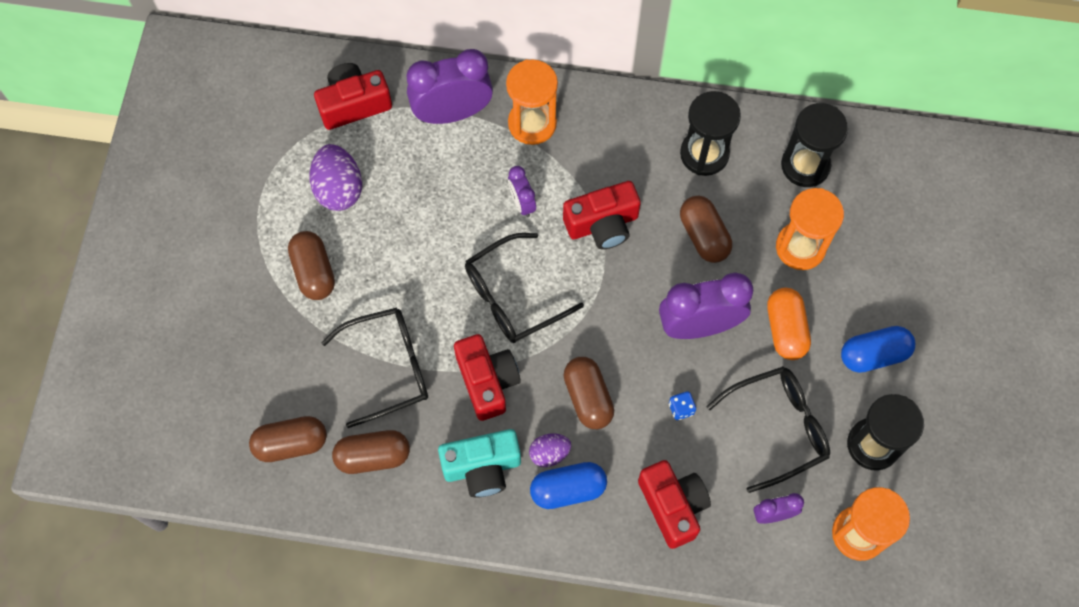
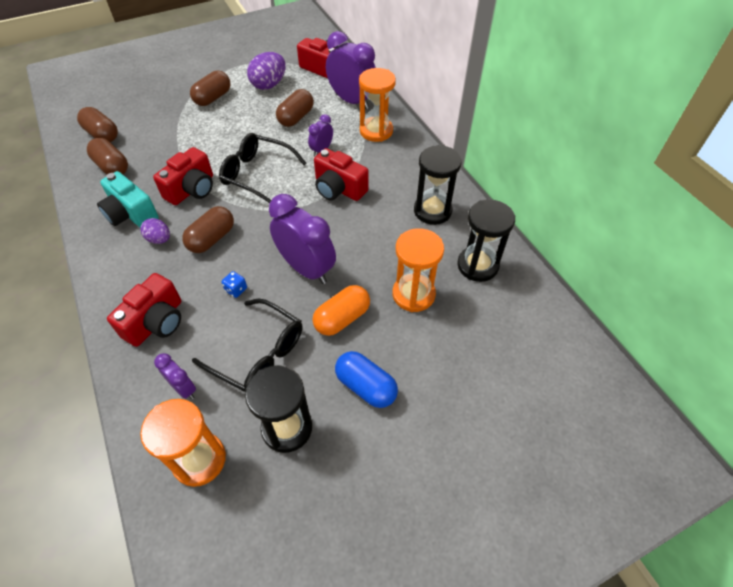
camera: 55 degrees right, 15 degrees down
black glasses [321,308,428,428] -> none
blue capsule [530,462,607,509] -> none
brown capsule [680,196,732,263] -> brown capsule moved to [276,89,314,127]

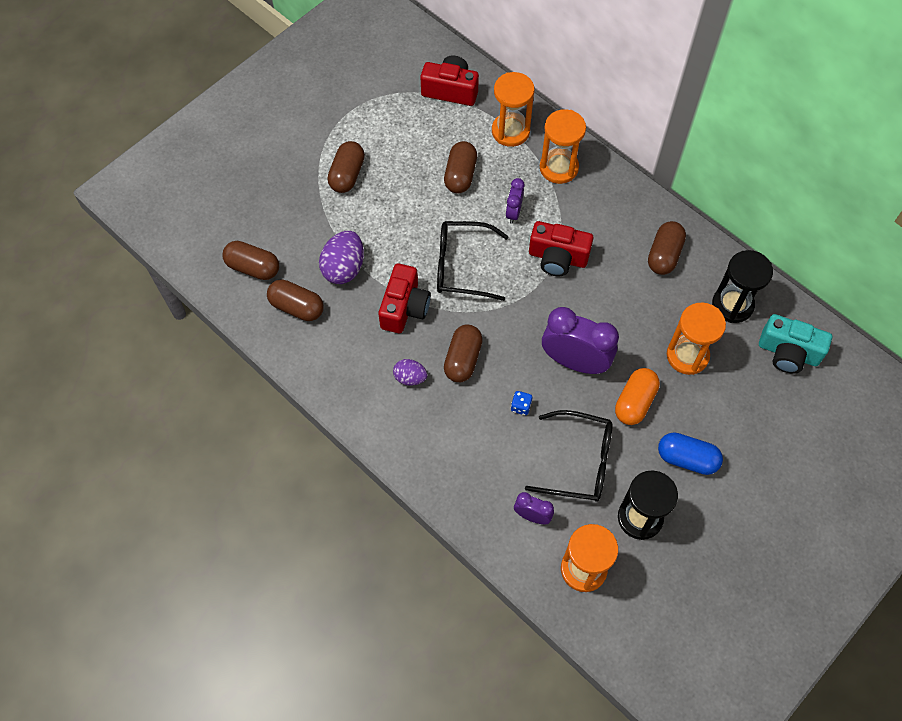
camera: 20 degrees left, 10 degrees up
turquoise camera [97,171,159,227] -> turquoise camera moved to [759,314,832,374]
red camera [107,273,181,347] -> none
purple egg [247,52,286,90] -> purple egg moved to [319,231,364,284]
purple clock [326,31,376,109] -> orange hourglass [492,72,535,147]
black hourglass [414,145,462,225] -> brown capsule [648,221,686,275]

